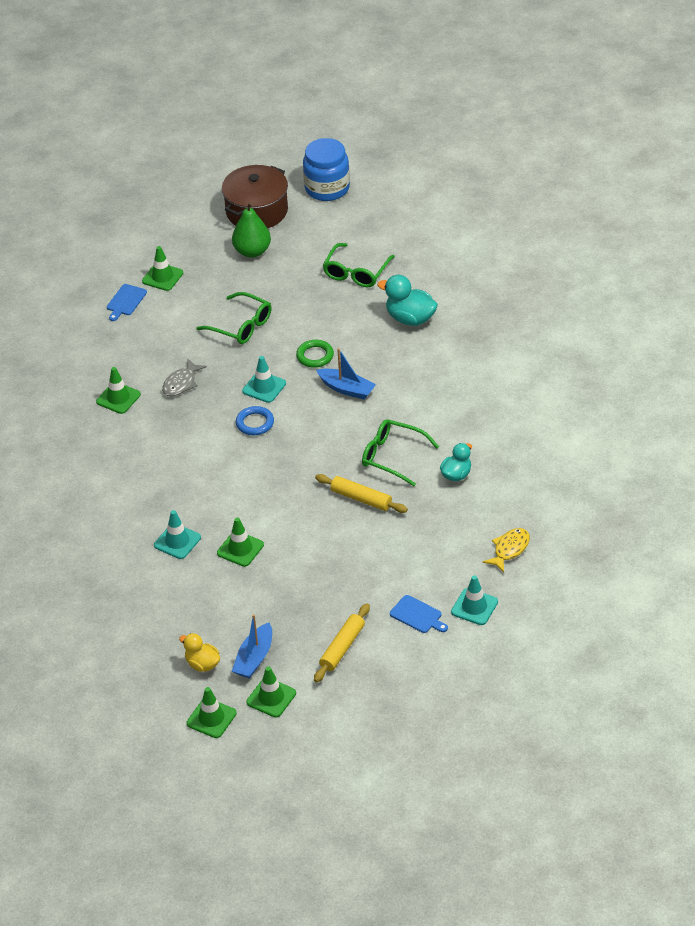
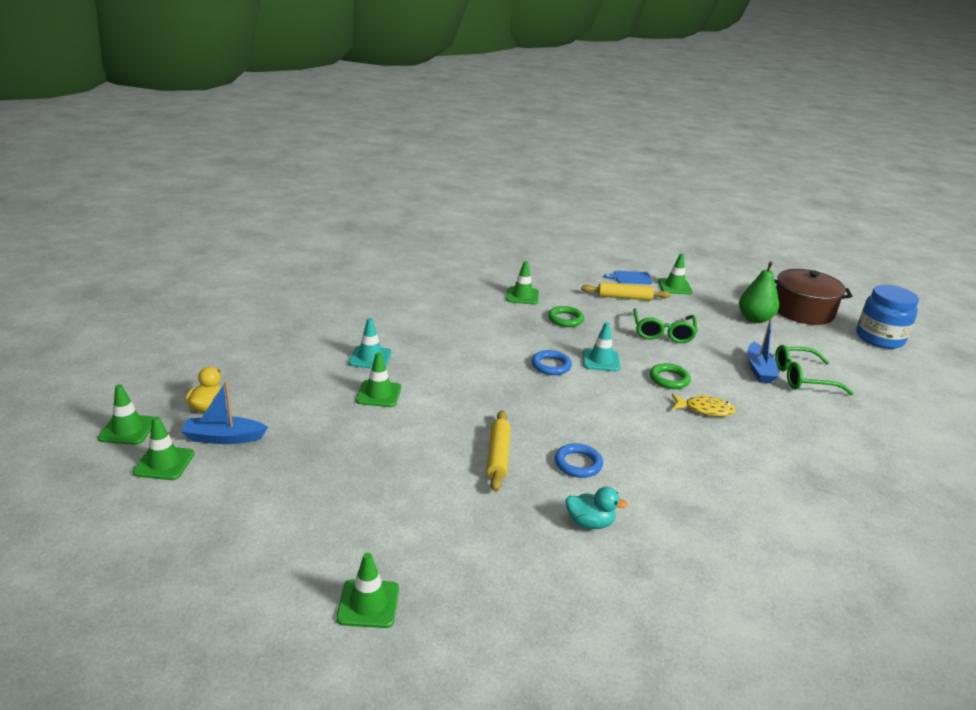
camera: 60 degrees right, 15 degrees down
grey fish [162,359,207,396] -> green ring [548,306,584,327]
yellow rolling pin [314,604,370,683] -> yellow rolling pin moved to [581,282,671,301]
blue boat [316,348,376,400] -> blue boat moved to [747,318,779,383]
green glasses [362,419,439,486] -> blue ring [555,443,603,478]
turquoise duck [377,275,438,326] -> none
blue cutting board [390,595,448,633] -> none
turquoise traffic cone [451,575,498,625] -> green traffic cone [336,553,399,628]
yellow fish [483,528,530,573] -> yellow fish moved to [672,394,736,416]

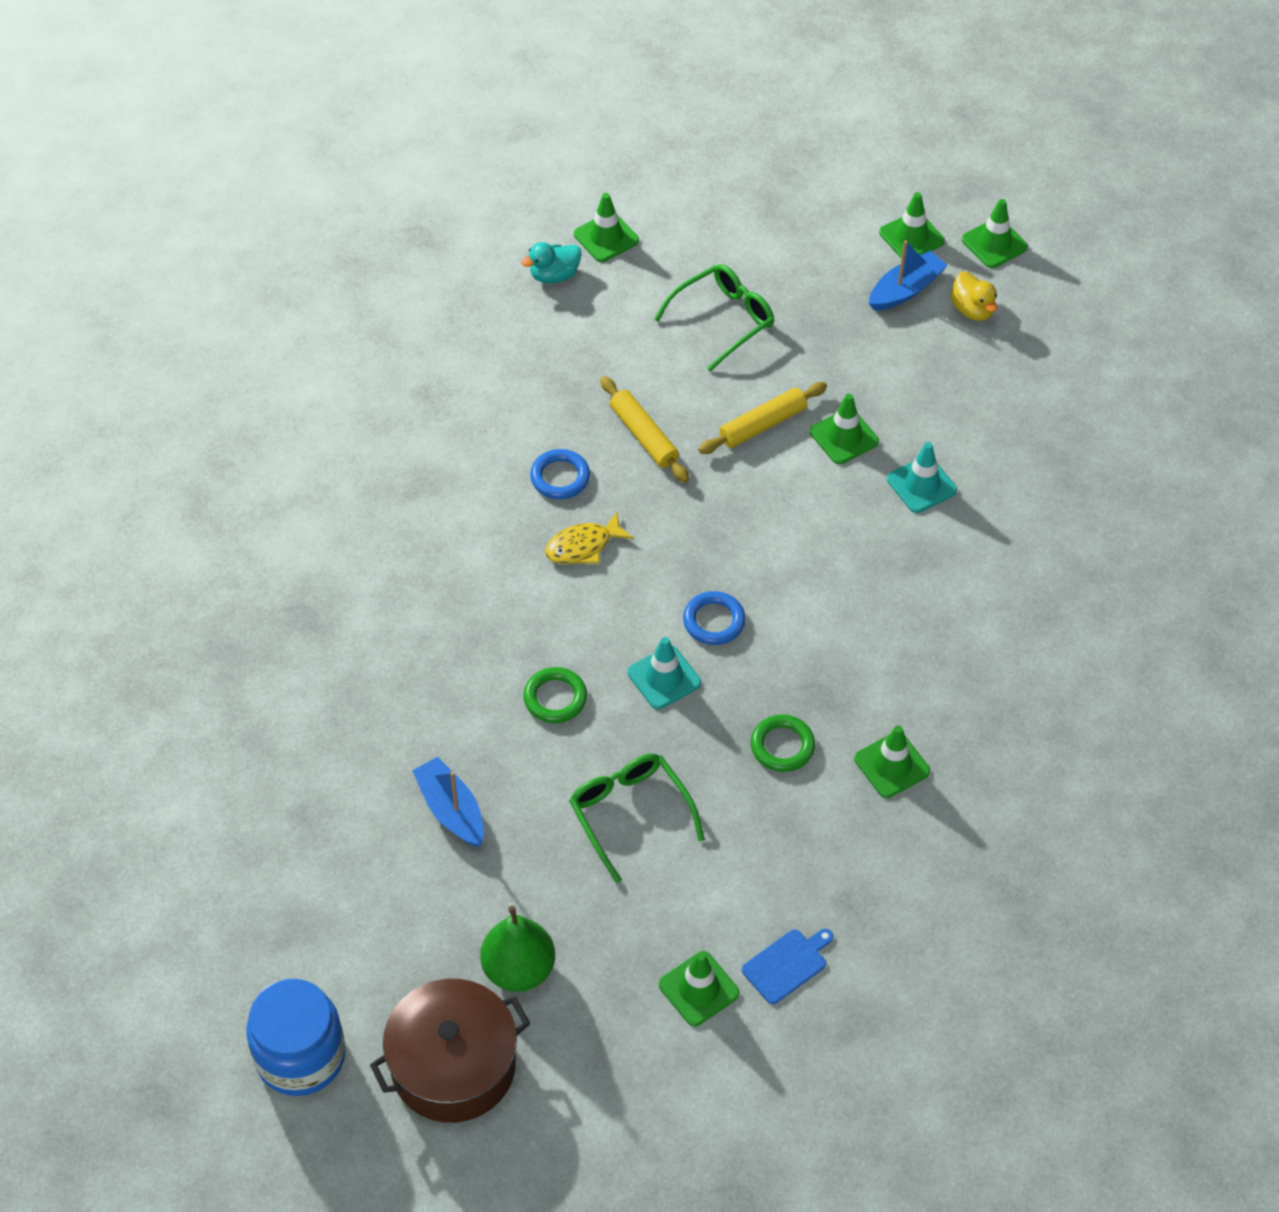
camera: 145 degrees right, 25 degrees up
turquoise duck [565,487,628,529] -> turquoise duck moved to [521,242,582,284]
yellow rolling pin [581,282,671,301] -> yellow rolling pin moved to [698,382,827,454]
yellow fish [672,394,736,416] -> yellow fish moved to [545,511,634,564]
green glasses [775,345,854,395] -> green glasses moved to [654,264,774,371]

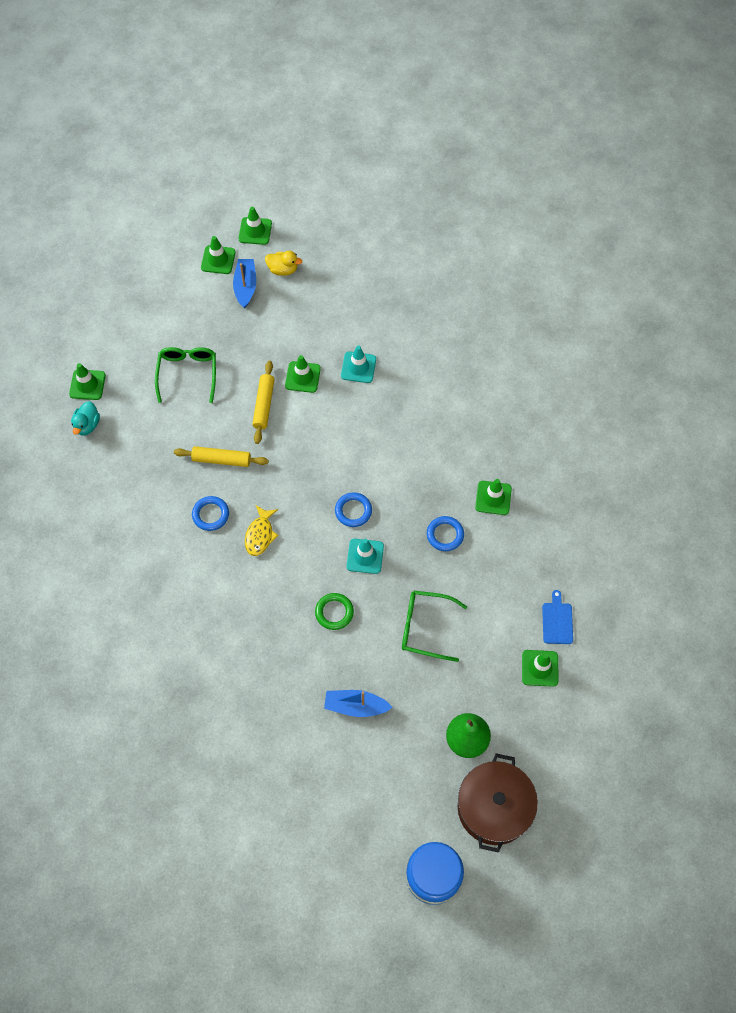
camera: 50 degrees left, 10 degrees up
green ring [751,715,815,772] -> blue ring [427,516,464,551]

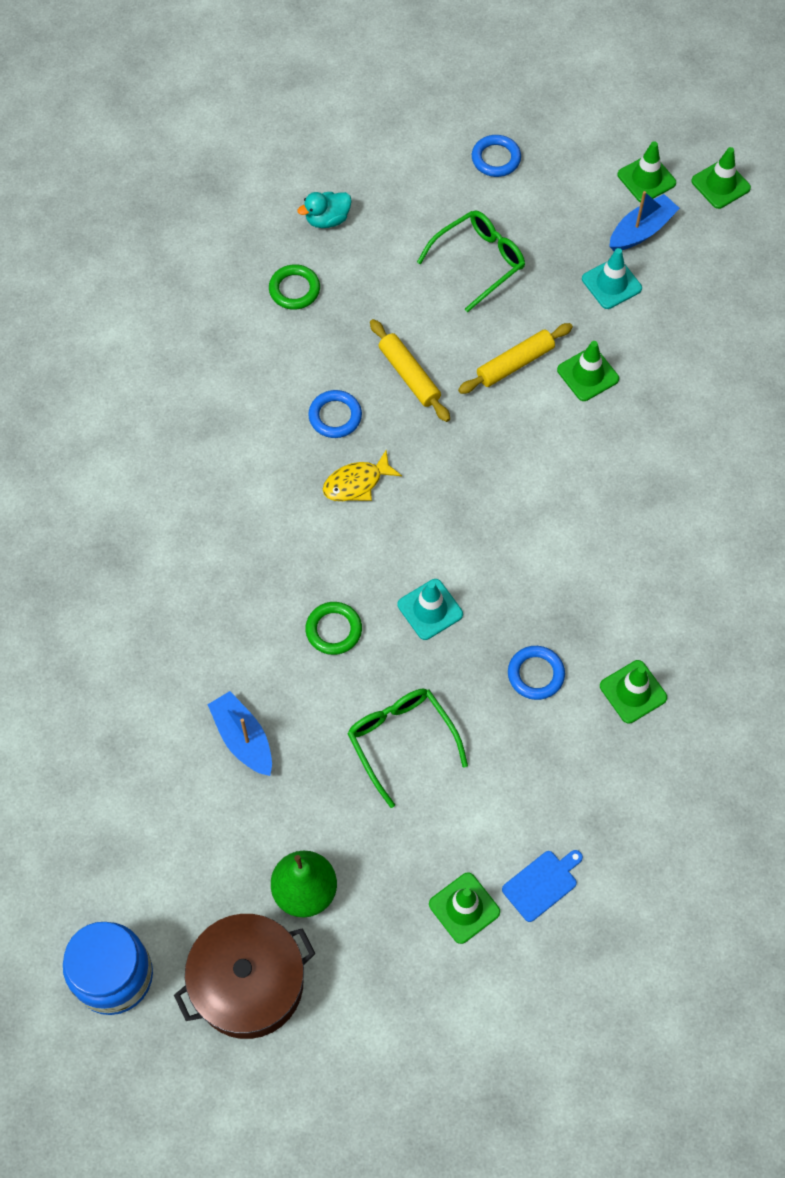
camera: 50 degrees right, 0 degrees up
green traffic cone [69,363,106,400] -> none
yellow duck [265,251,302,276] -> none
blue ring [335,492,372,527] -> blue ring moved to [472,135,521,177]
turquoise traffic cone [341,345,376,383] -> turquoise traffic cone moved to [582,248,642,309]
none -> green ring [269,264,320,310]

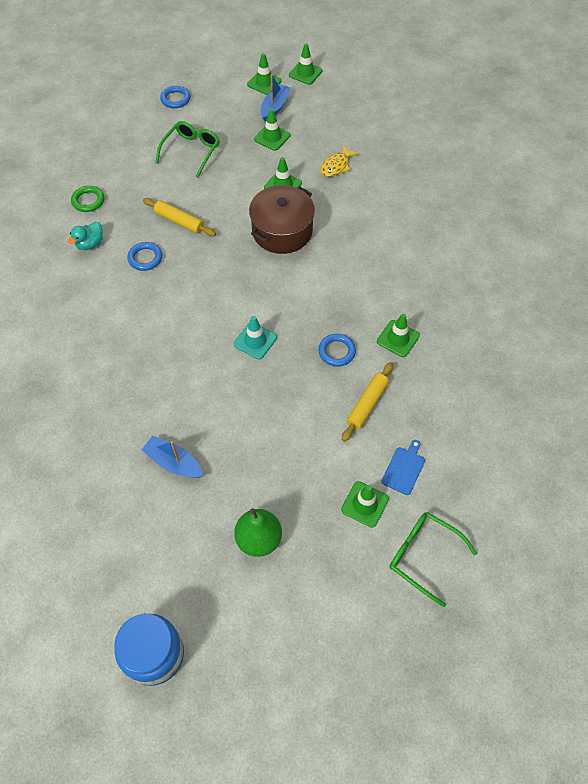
camera: 25 degrees left, 5 degrees down
brown pot [174,914,316,1039] -> brown pot moved to [249,185,315,254]
turquoise duck [297,192,352,228] -> turquoise duck moved to [68,222,103,250]
green ring [305,602,362,655] -> none
yellow fish [323,450,402,501] -> yellow fish moved to [321,145,359,177]
green glasses [347,689,468,808] -> green glasses moved to [389,512,477,607]
yellow rolling pin [458,323,573,394] -> yellow rolling pin moved to [342,362,393,442]
turquoise traffic cone [582,248,642,309] -> green traffic cone [254,108,290,151]

